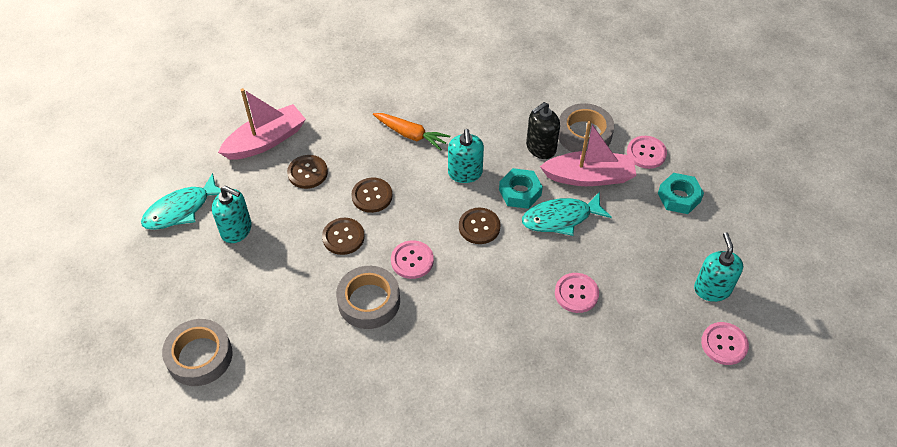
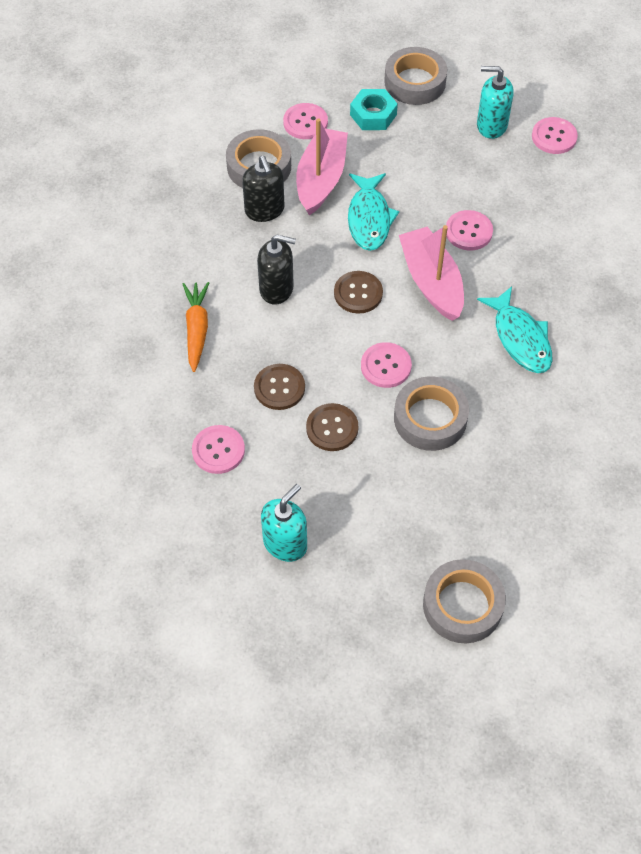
camera: 75 degrees left, 5 degrees up
turquoise fish [141,173,221,230] -> turquoise fish moved to [477,286,552,373]
pink boat [218,88,306,160] -> pink boat moved to [399,225,464,321]
brown button [287,155,328,189] -> pink button [192,425,245,474]
orange carrot [373,113,450,151] -> orange carrot turned 45 degrees counterclockwise [183,282,209,372]
turquoise soap dispenser [448,129,484,183] -> black soap dispenser [257,234,296,305]
turquoise nut [499,168,543,209] -> none
none -> grey tape [384,47,447,105]

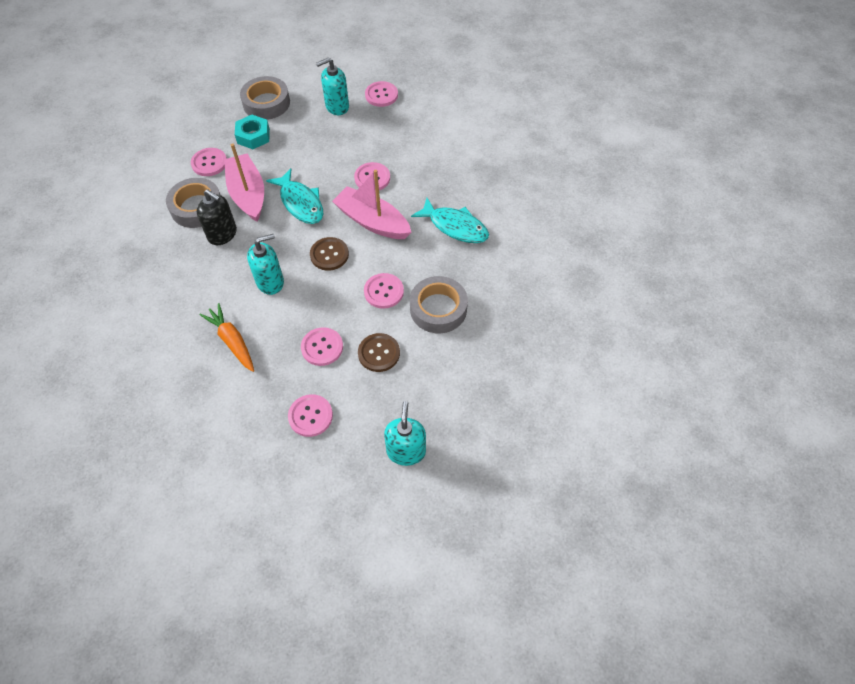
camera: 35 degrees left, 0 degrees up
brown button [254,364,305,410] -> pink button [301,327,343,366]
black soap dispenser [257,234,296,305] -> turquoise soap dispenser [247,234,284,295]
grey tape [423,559,506,643] -> none

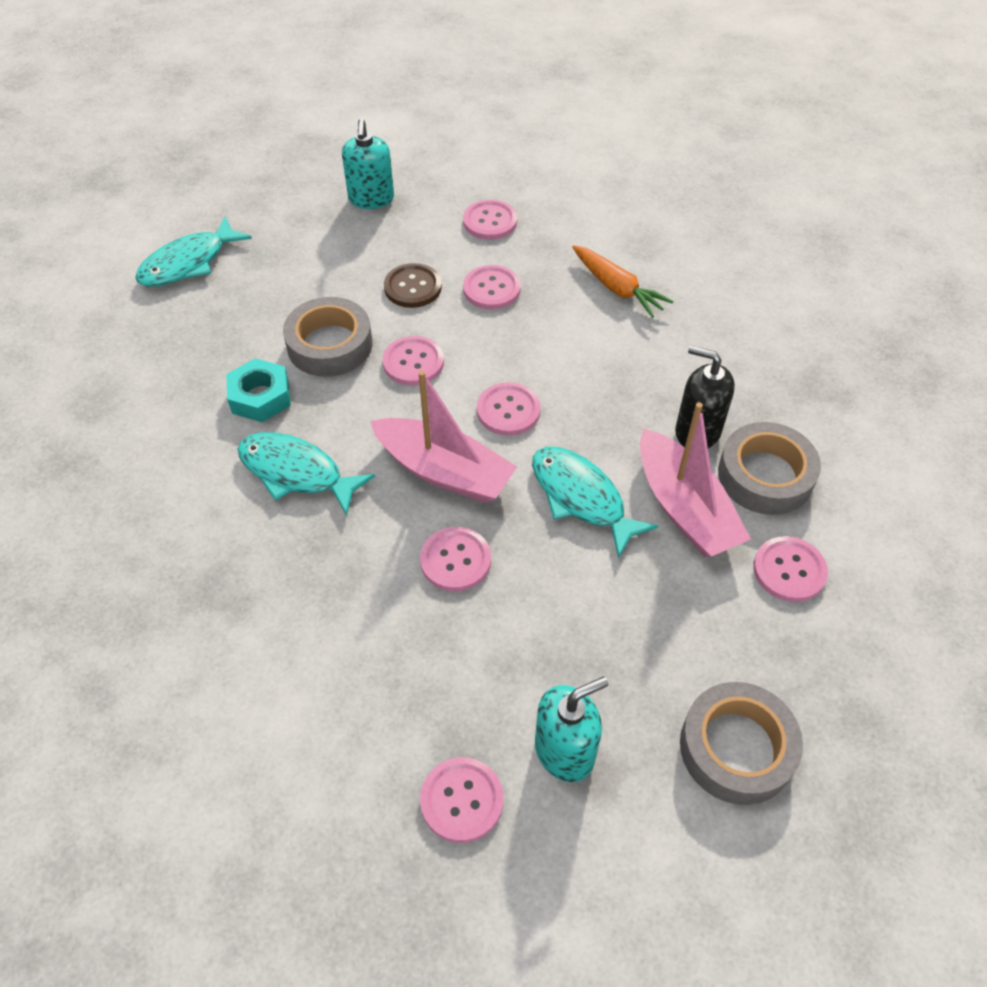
camera: 175 degrees right, 5 degrees down
turquoise nut [235,115,270,149] -> turquoise nut moved to [226,358,291,422]
turquoise soap dispenser [247,234,284,295] -> none
brown button [310,237,349,271] -> pink button [477,382,541,436]
none -> turquoise fish [135,217,252,287]

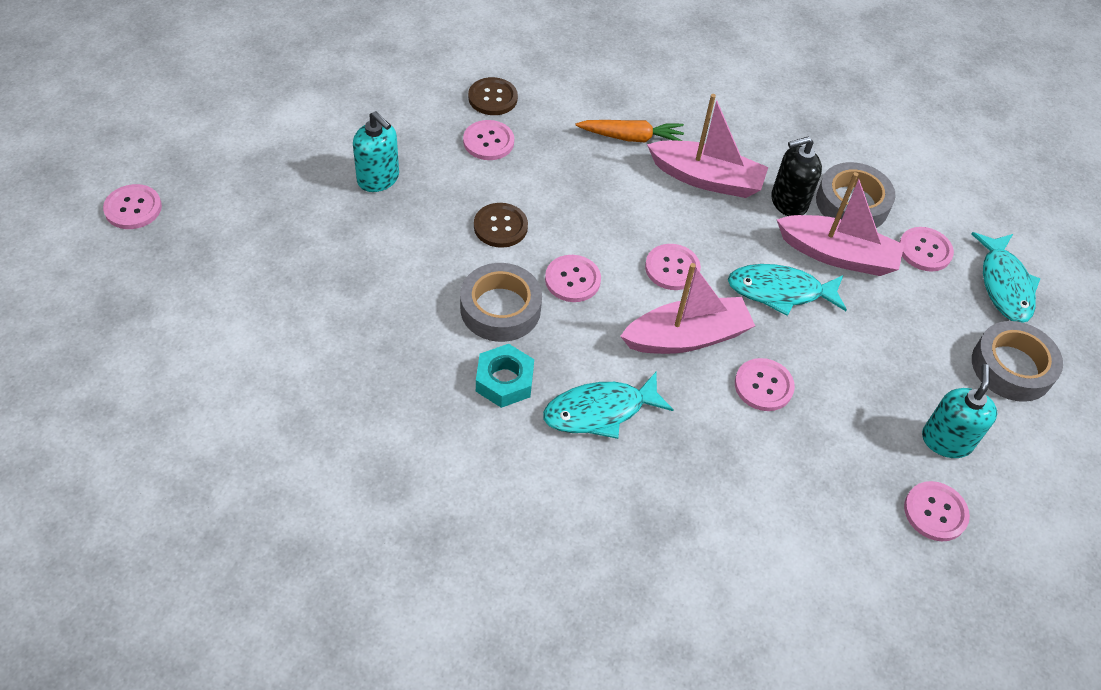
camera: 50 degrees left, 0 degrees up
turquoise fish [135,217,252,287] -> turquoise fish moved to [972,232,1041,323]
pink button [463,265,521,310] -> pink button moved to [103,184,162,229]
none -> brown button [468,77,518,115]
none -> pink boat [647,94,768,198]

